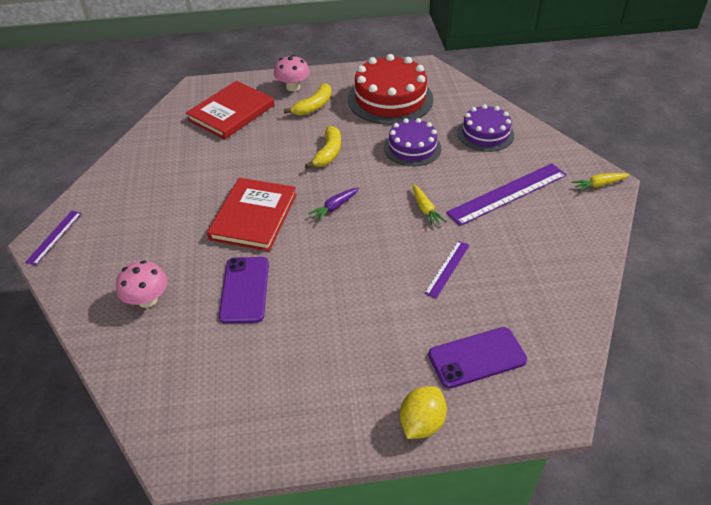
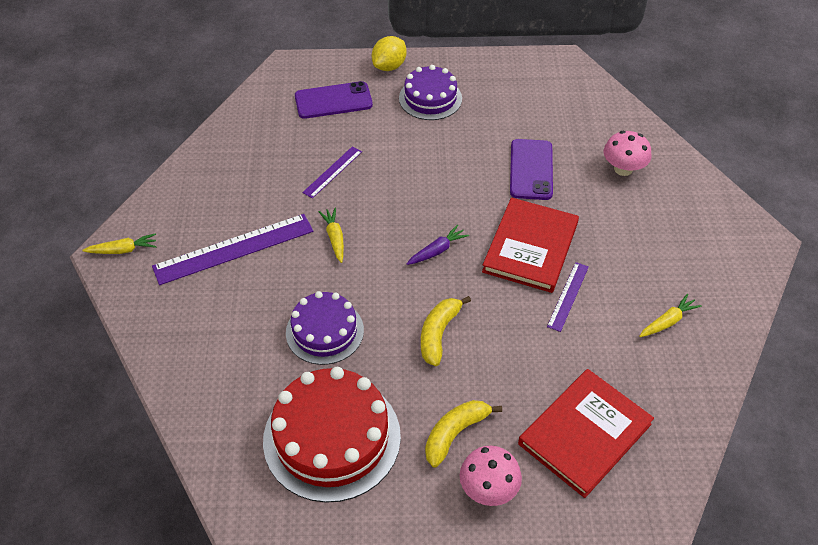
camera: 175 degrees left, 5 degrees up
purple ruler [25,211,82,265] -> purple ruler moved to [547,262,589,332]
purple cake [457,104,514,152] -> purple cake moved to [399,65,462,120]
none -> yellow carrot [639,294,702,337]

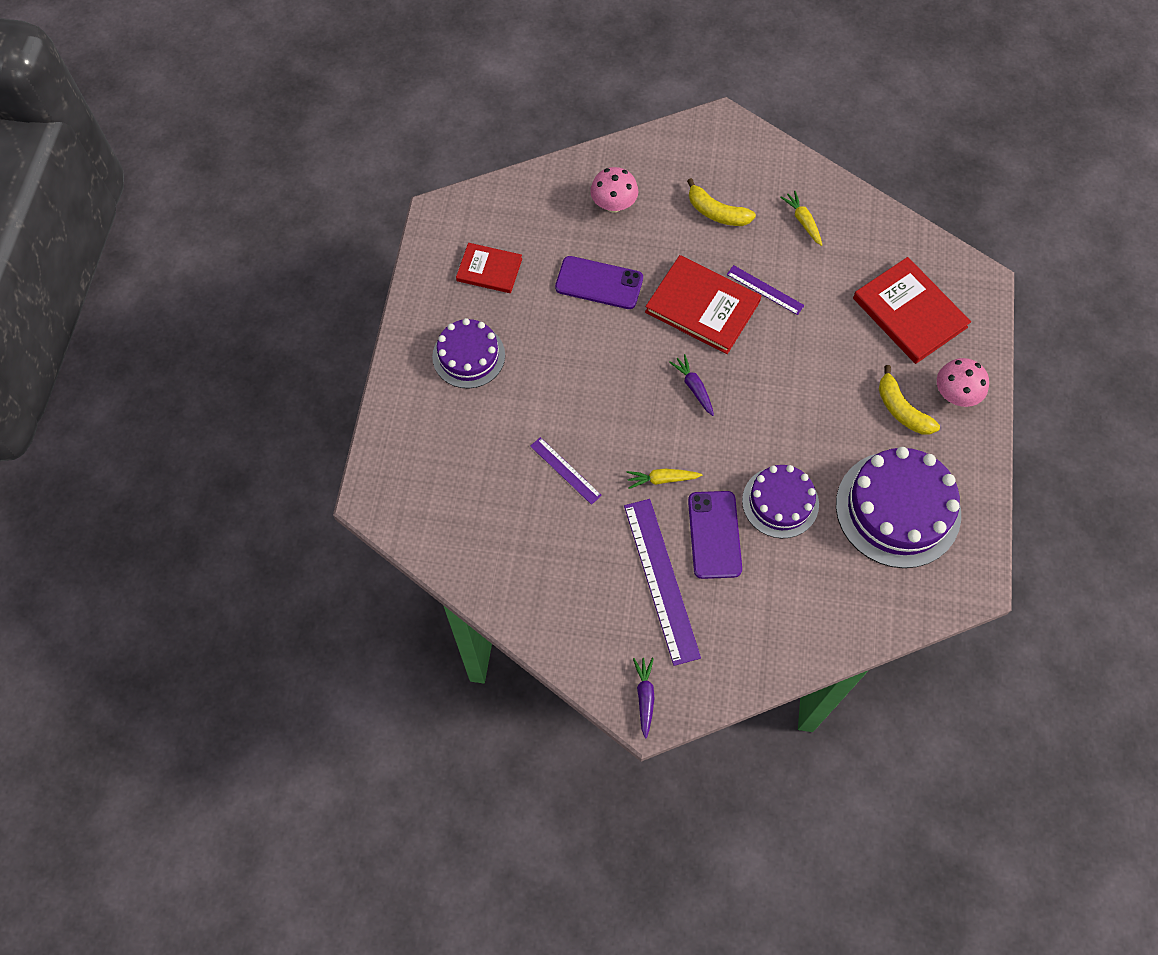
camera: 80 degrees left, 15 degrees up
yellow carrot [82,233,157,254] -> purple carrot [633,657,655,739]
red cake [263,367,401,503] -> purple cake [836,447,961,568]
purple phone [295,81,373,119] -> purple phone moved to [688,491,742,579]
yellow lemon [372,36,407,71] -> none
yellow banana [421,296,471,366] -> yellow banana moved to [687,178,756,226]
none -> red book [456,243,522,293]

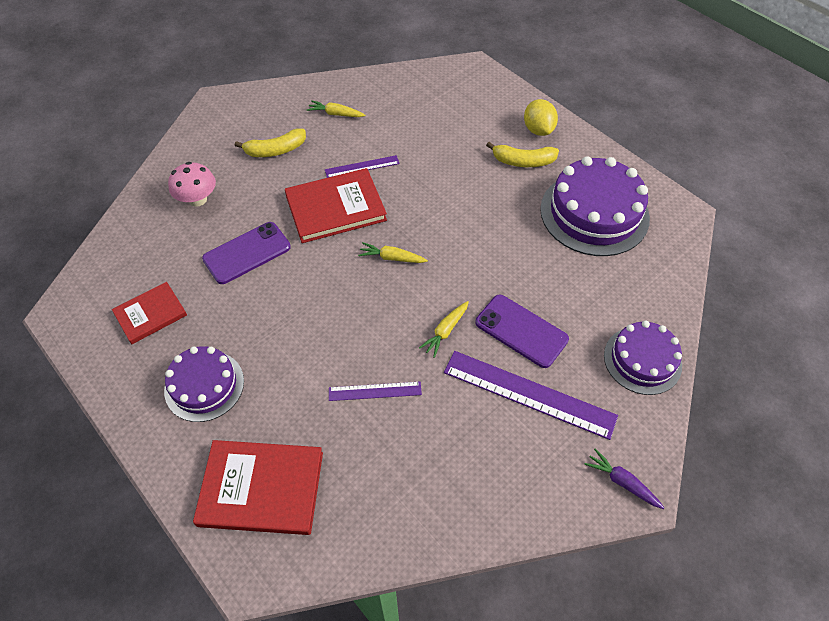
camera: 50 degrees left, 10 degrees down
purple carrot [669,354,714,416] -> yellow carrot [358,242,428,263]
purple cake [742,465,819,538] -> purple cake moved to [604,321,682,395]
red book [853,257,971,364] -> red book moved to [193,440,323,535]
pink mushroom [937,358,989,407] -> yellow lemon [524,99,558,136]

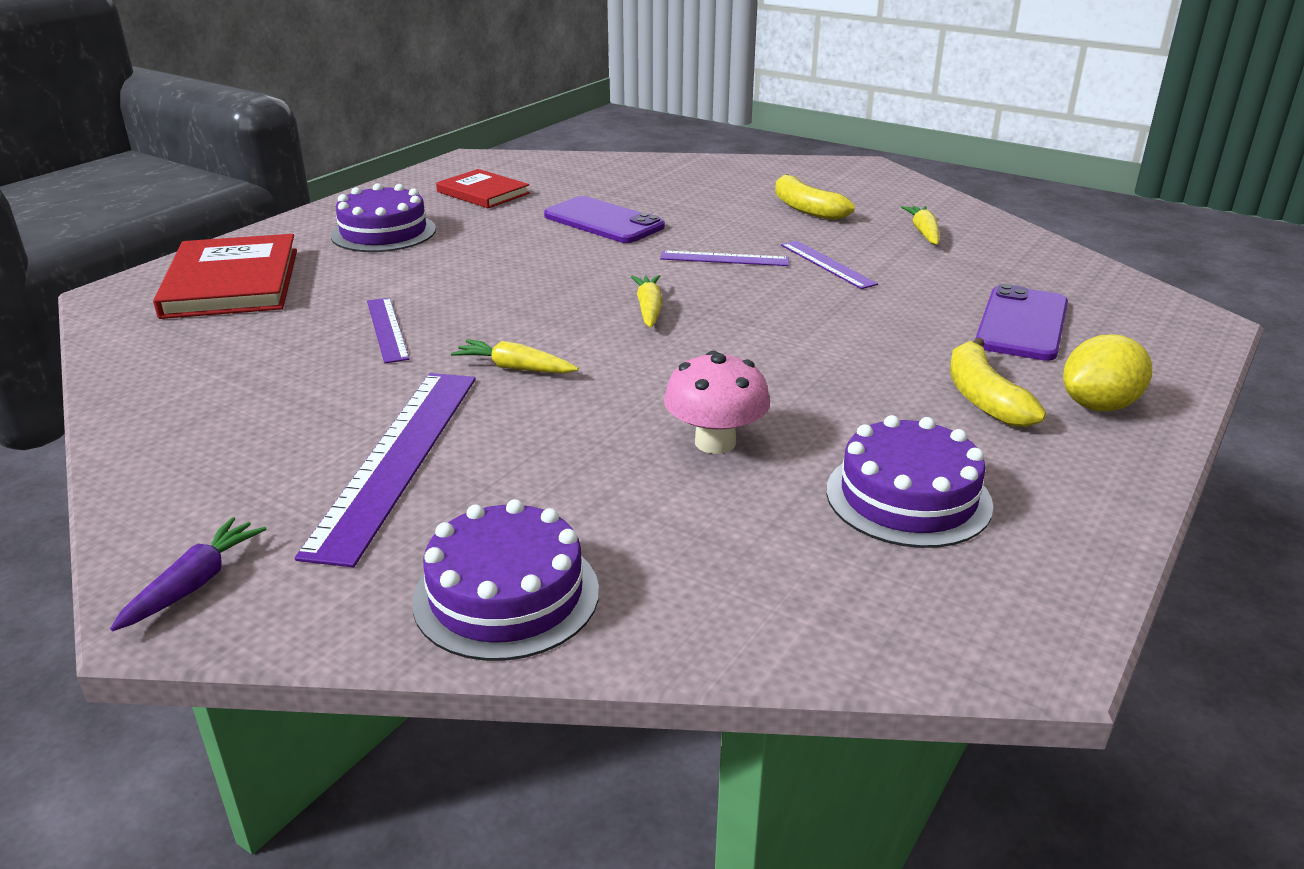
camera: 75 degrees right, 25 degrees down
pink mushroom [168,162,216,207] -> pink mushroom moved to [664,351,770,454]
red book [285,168,387,243] -> purple ruler [660,250,789,266]
purple phone [475,295,569,368] -> purple phone moved to [976,284,1068,361]
purple cake [540,156,650,256] -> purple cake [826,415,993,548], size x0.62

